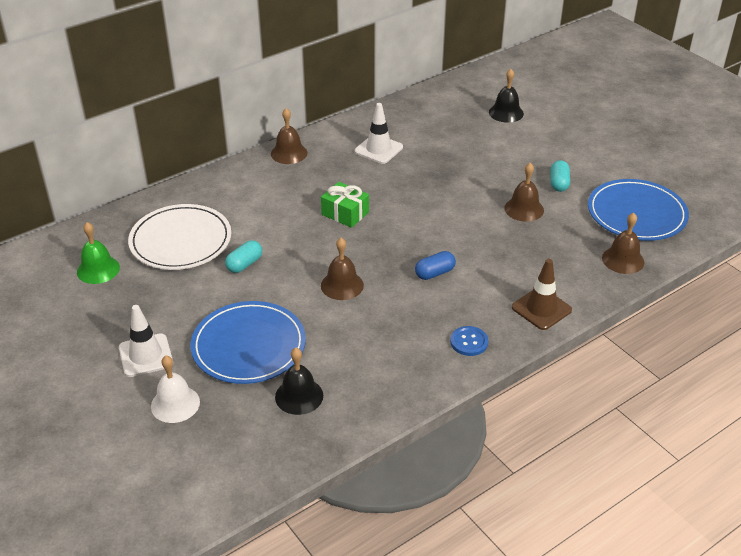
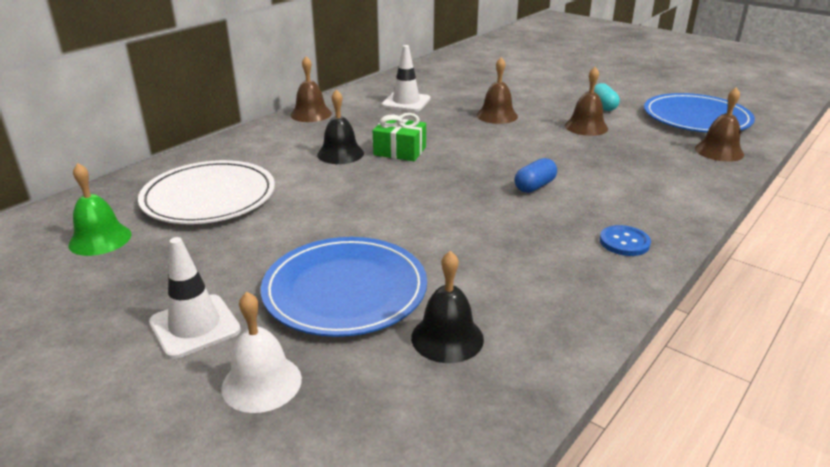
camera: 15 degrees left, 10 degrees down
turquoise capsule [225,240,262,273] -> none
brown bell [321,238,364,300] -> brown bell moved to [477,57,518,124]
black bell [489,69,524,123] -> black bell moved to [317,89,364,164]
brown traffic cone [512,259,572,330] -> none

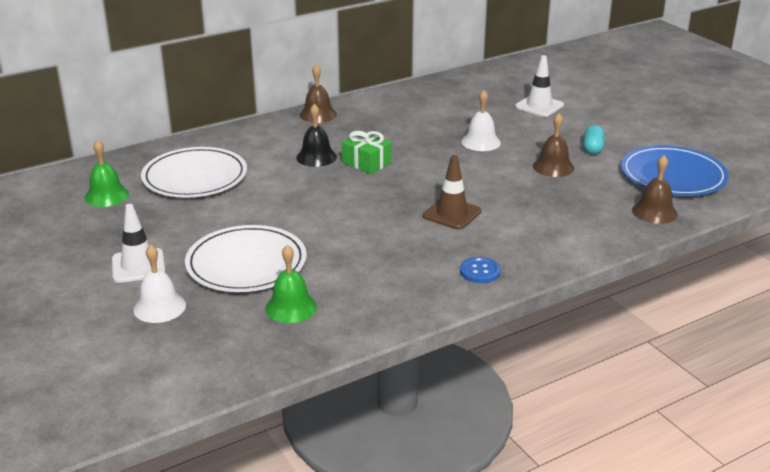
camera: 20 degrees right, 0 degrees up
blue plate [261,237,427,337] -> white plate [185,225,307,292]
white traffic cone [381,45,430,112] -> white traffic cone moved to [515,55,564,117]
black bell [411,251,484,363] -> green bell [265,245,317,323]
brown bell [477,57,518,124] -> white bell [461,90,501,151]
blue capsule [515,158,557,193] -> brown traffic cone [423,155,481,230]

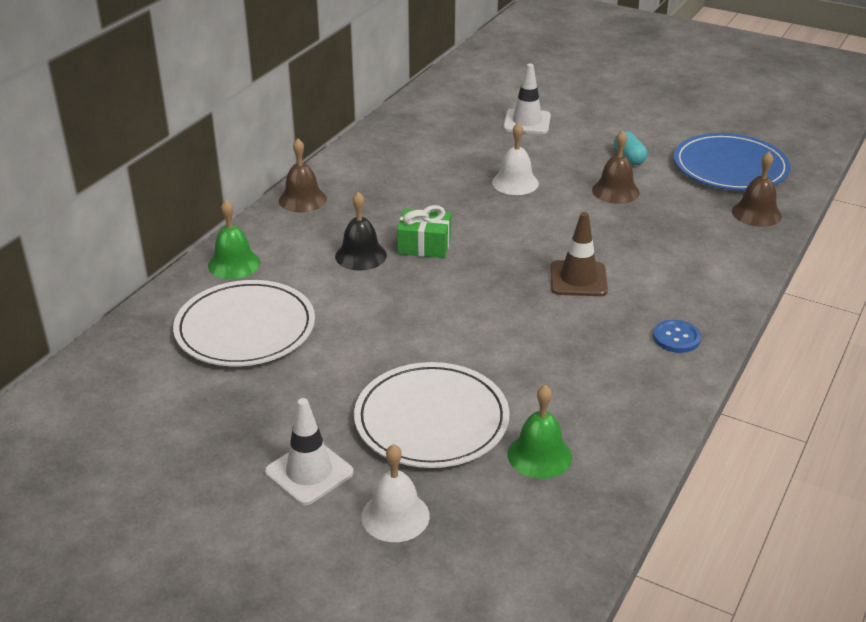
camera: 30 degrees left, 5 degrees up
green bell [85,140,129,207] -> green bell moved to [208,200,260,279]

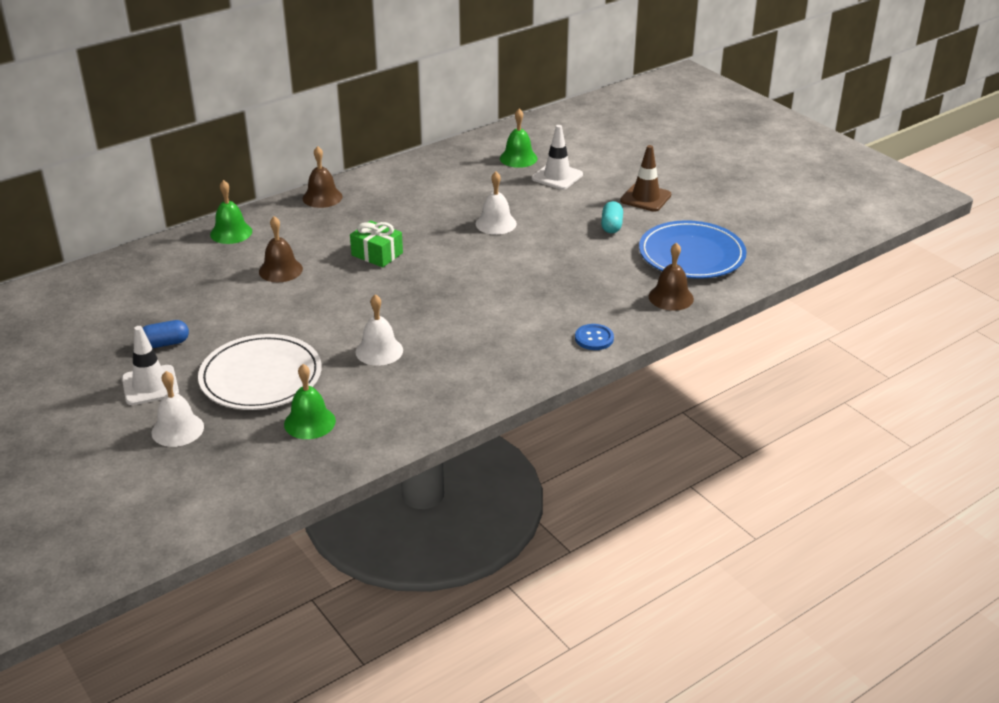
camera: 25 degrees right, 0 degrees up
white plate [173,280,315,366] -> none
black bell [335,192,387,270] -> none
brown traffic cone [550,212,608,296] -> brown traffic cone moved to [620,145,671,212]
brown bell [592,130,640,204] -> brown bell moved to [259,216,303,282]
blue button [653,320,701,353] -> blue button moved to [575,324,614,350]
none -> blue capsule [143,320,189,348]
none -> white bell [356,294,403,366]
none -> green bell [500,109,538,168]

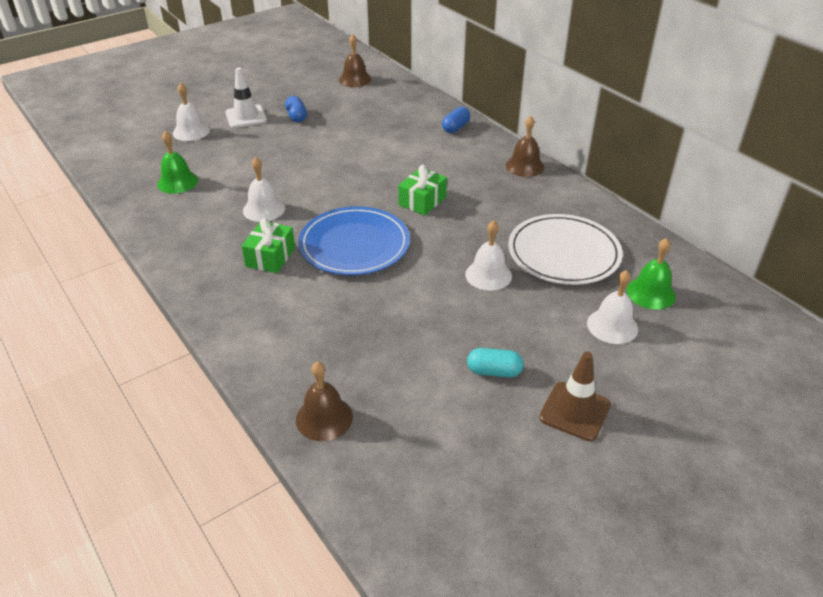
camera: 90 degrees right, 5 degrees up
white plate [198,334,322,410] -> white plate moved to [508,214,623,285]
green bell [210,180,252,244] -> blue capsule [442,107,470,133]
brown bell [259,216,303,282] -> brown bell moved to [339,34,371,87]
white traffic cone [532,125,583,190] -> white bell [587,270,638,344]
blue button [575,324,614,350] -> none
blue plate [639,220,747,279] -> blue plate moved to [298,206,410,275]
none -> green gift [242,218,295,273]

